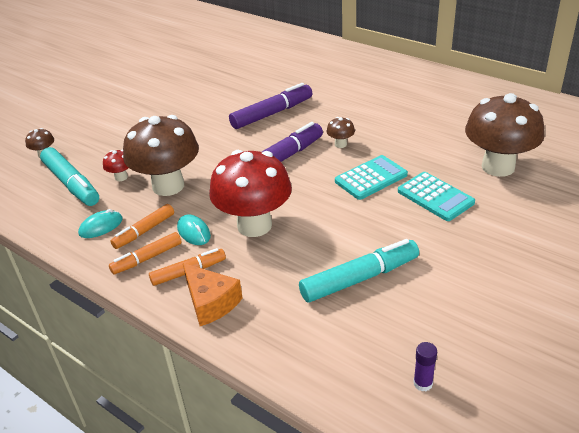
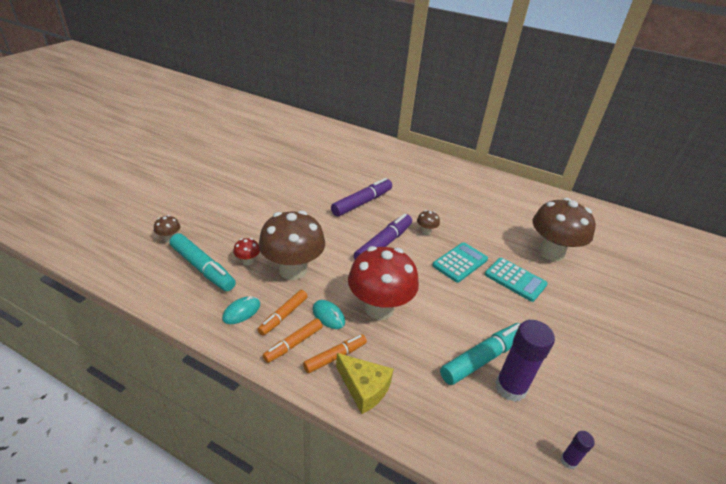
camera: 15 degrees left, 0 degrees up
orange cheese [183,263,243,326] -> yellow cheese [336,353,394,414]
none -> purple glue stick [495,320,555,402]

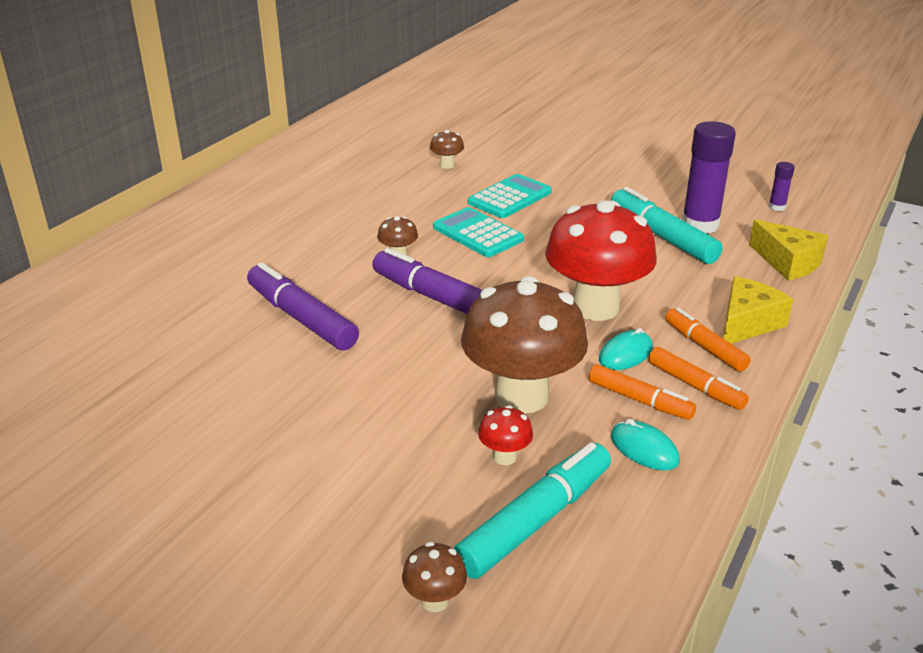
camera: 85 degrees left, 5 degrees down
brown mushroom [533,198,596,261] -> brown mushroom [430,130,464,169], size x0.41
none -> yellow cheese [749,219,829,280]

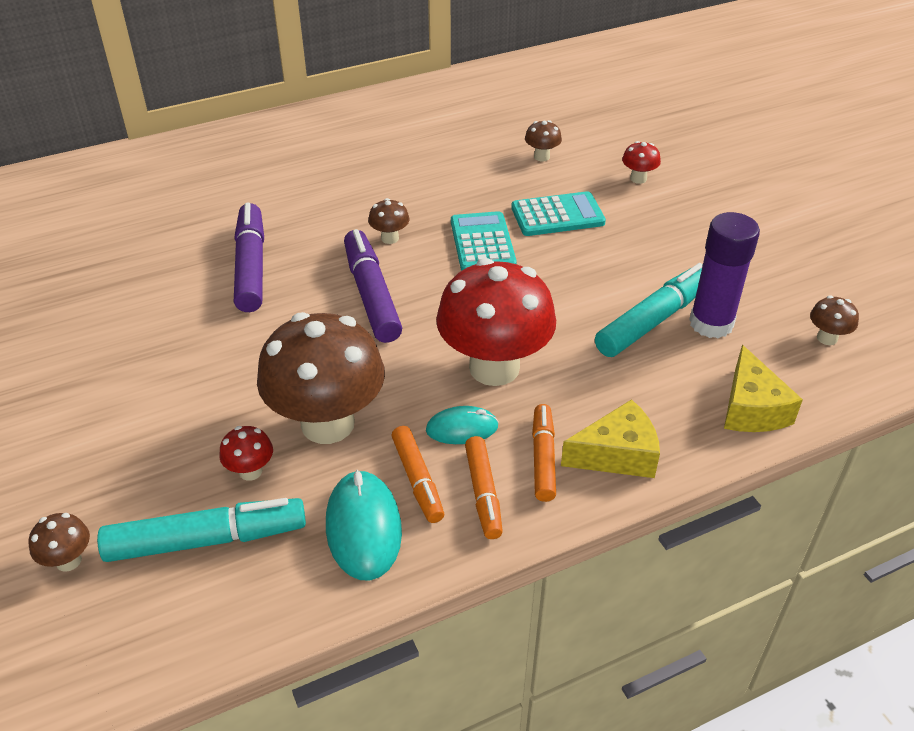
camera: 35 degrees right, 10 degrees up
turquoise marker [611,187,723,264] -> turquoise marker turned 45 degrees clockwise [595,263,703,357]
turquoise mouse [611,419,680,471] -> turquoise mouse [326,470,402,581], size x1.61
purple glue stick [769,162,795,211] -> brown mushroom [810,296,859,345]
none -> red mushroom [622,141,661,184]

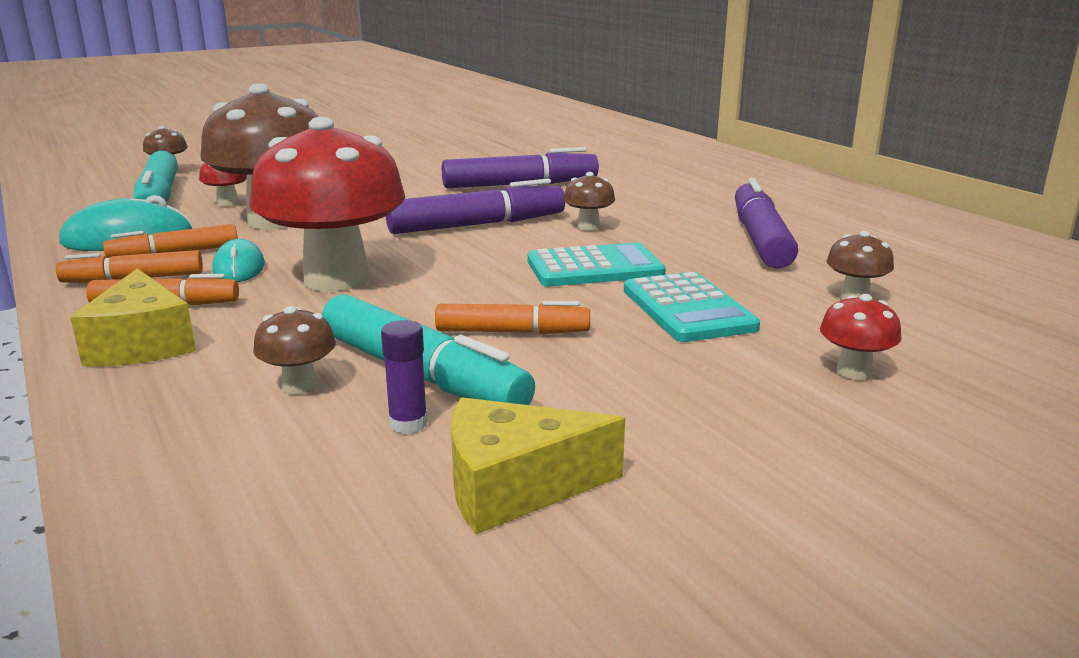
camera: 85 degrees right, 20 degrees down
purple glue stick [689,212,760,338] -> purple glue stick [381,320,428,434], size x0.46
yellow cheese [724,345,803,432] -> yellow cheese moved to [451,397,625,534]
brown mushroom [810,296,859,345] -> brown mushroom moved to [253,306,336,395]
none -> orange marker [435,301,590,334]
none -> purple marker [735,178,798,269]

